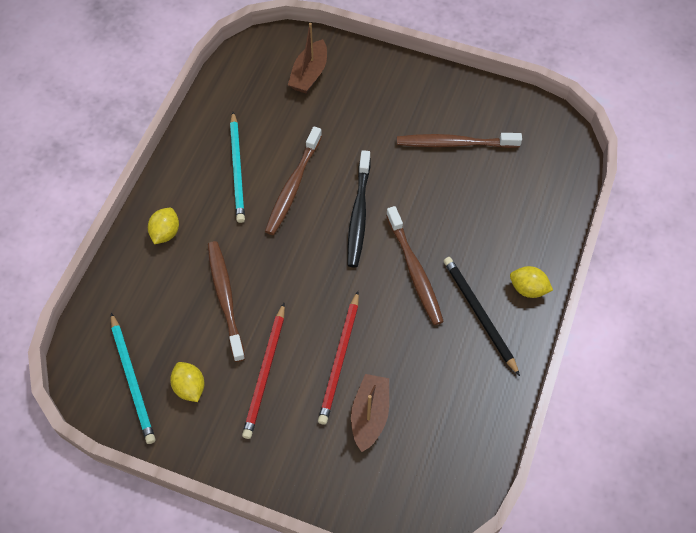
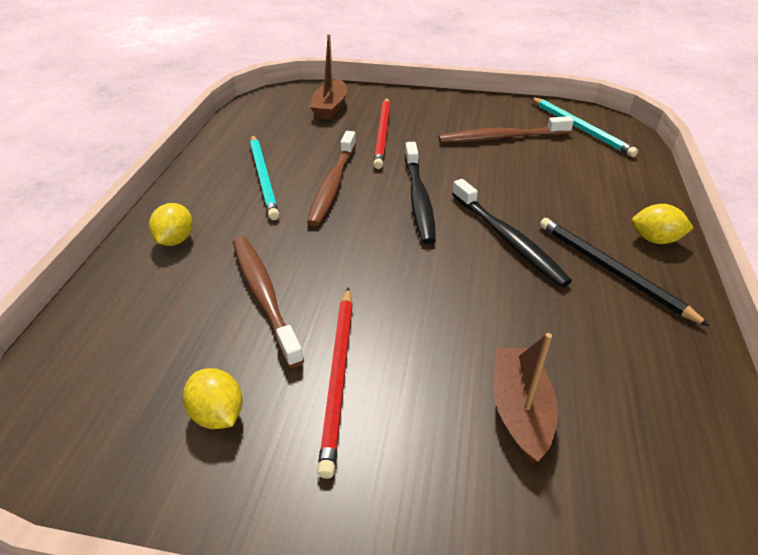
camera: 10 degrees left, 20 degrees down
turquoise pencil [111,313,155,444] -> turquoise pencil moved to [531,97,638,157]
red pencil [318,291,359,425] -> red pencil moved to [373,98,390,169]
brown toothbrush [386,206,444,325] -> black toothbrush [452,179,572,288]

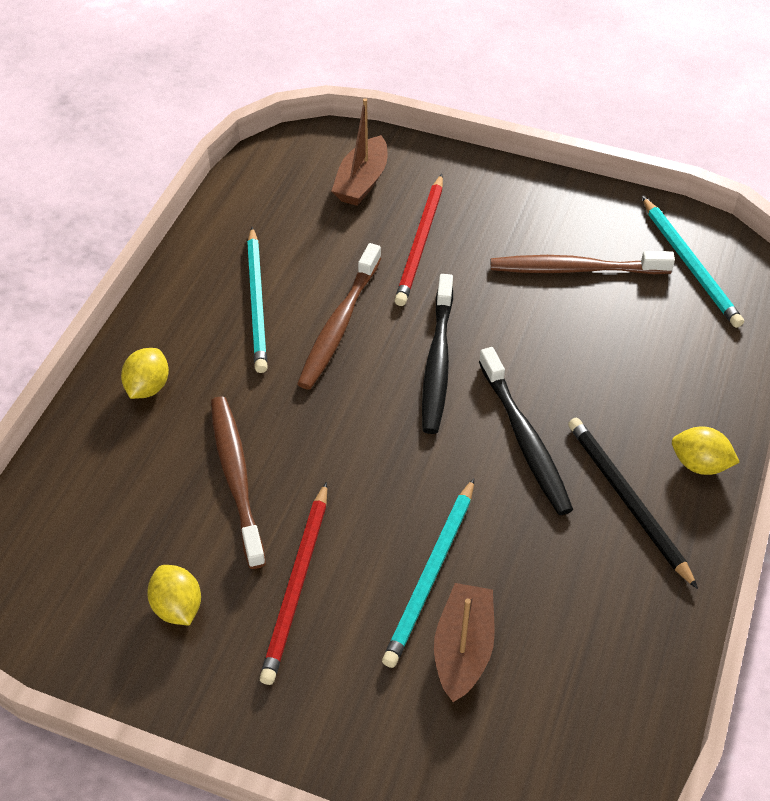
camera: 10 degrees right, 10 degrees up
none -> turquoise pencil [382,478,474,668]

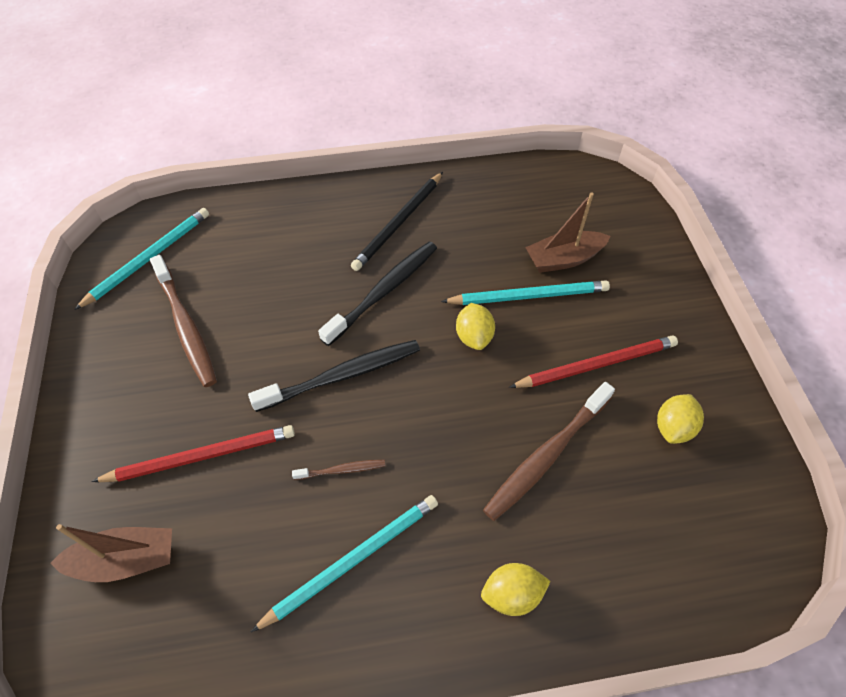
camera: 120 degrees left, 5 degrees up
brown toothbrush [297,243,381,389] -> brown toothbrush [292,460,385,480], size x0.48
yellow lemon [672,427,740,475] -> yellow lemon moved to [456,303,495,350]

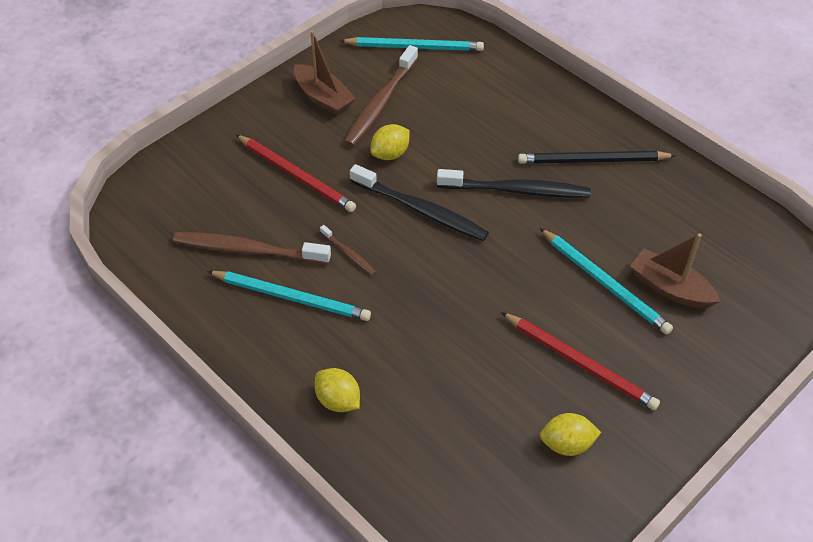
camera: 55 degrees right, 5 degrees down
brown boat [50,524,172,582] -> brown boat moved to [294,30,356,116]
yellow lemon [456,303,495,350] -> yellow lemon moved to [371,124,410,160]
brown toothbrush [483,382,615,521] -> brown toothbrush moved to [173,232,331,264]

